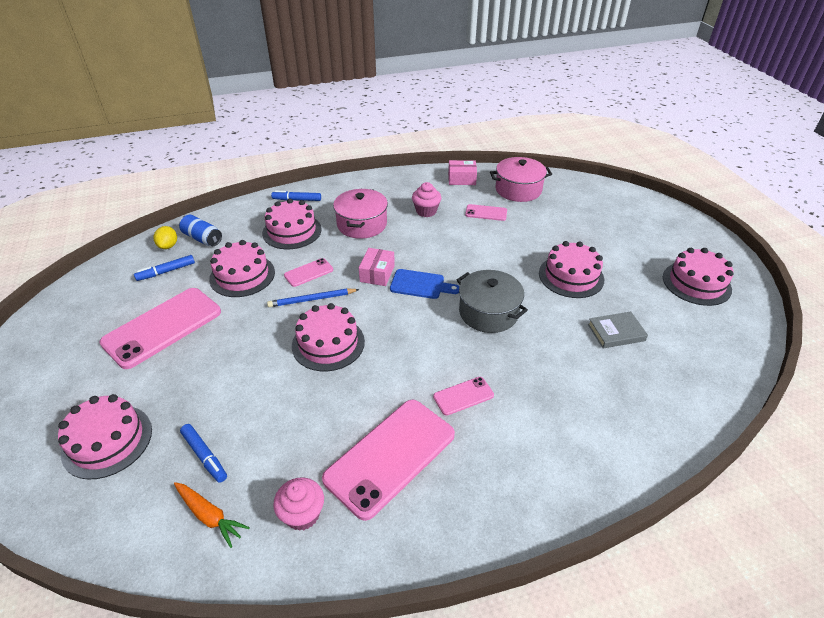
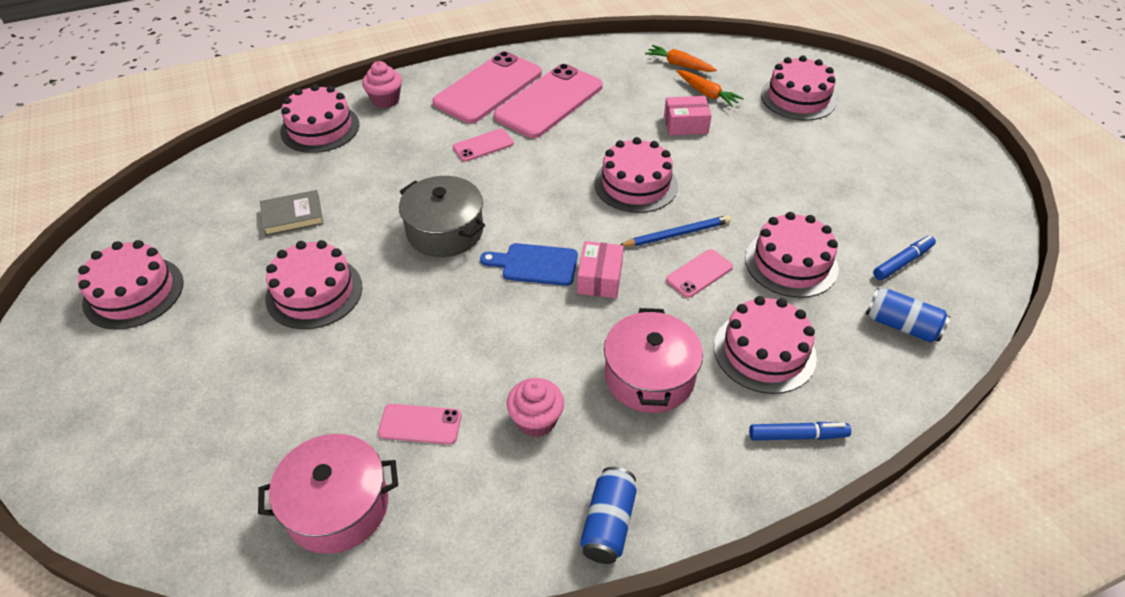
camera: 175 degrees right, 5 degrees up
pink phone [99,288,221,369] -> pink phone moved to [432,51,542,123]
yellow lemon [154,226,177,249] -> none
blue marker [180,424,227,483] -> orange carrot [677,70,744,107]
pink cupcake [273,477,324,531] -> pink cupcake moved to [362,61,402,108]
pink box [448,160,477,185] -> pink box moved to [664,96,712,135]
none -> pink cake [280,84,359,153]
none -> blue can [580,467,637,564]

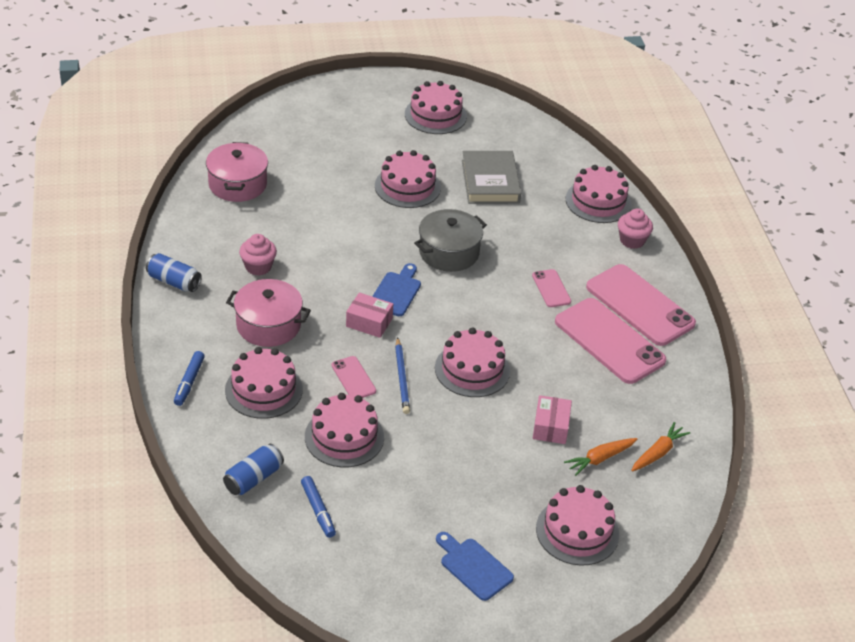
camera: 100 degrees right, 5 degrees down
grey book [260,190,324,236] -> grey book [462,151,521,204], size x1.62
pink phone [378,404,462,444] -> none
none -> blue cutting board [436,532,514,601]

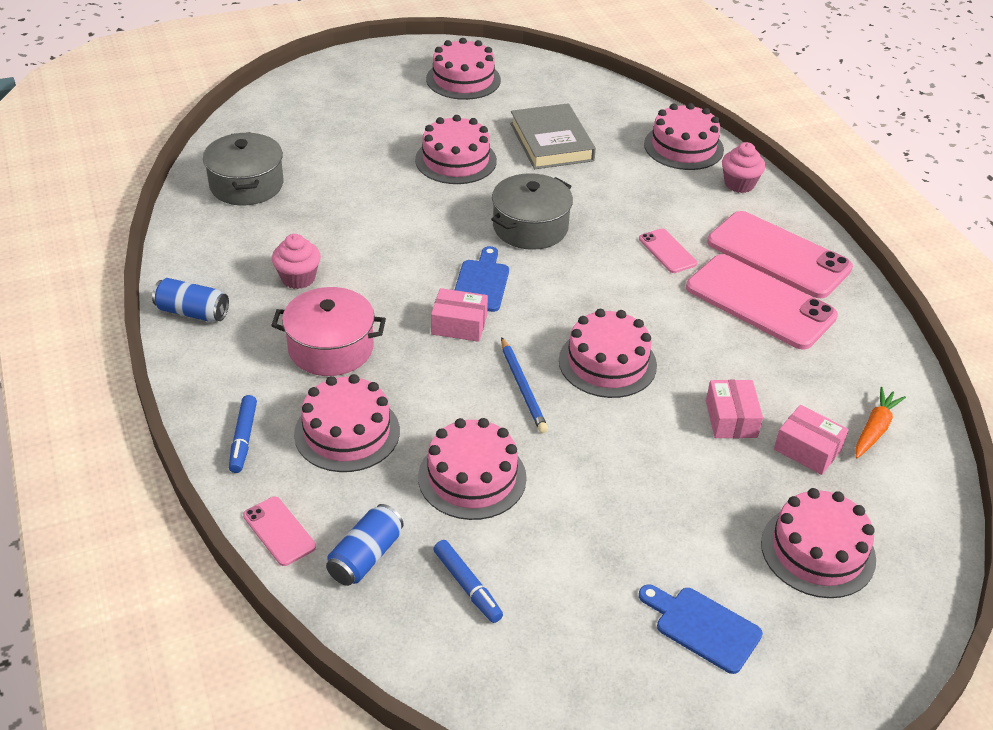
camera: 10 degrees left, 0 degrees up
pink pot [206,142,268,202] -> grey pot [203,132,283,206]
pink phone [331,356,376,398] -> pink phone moved to [243,497,316,566]
orange carrot [564,438,637,476] -> pink box [774,405,849,475]

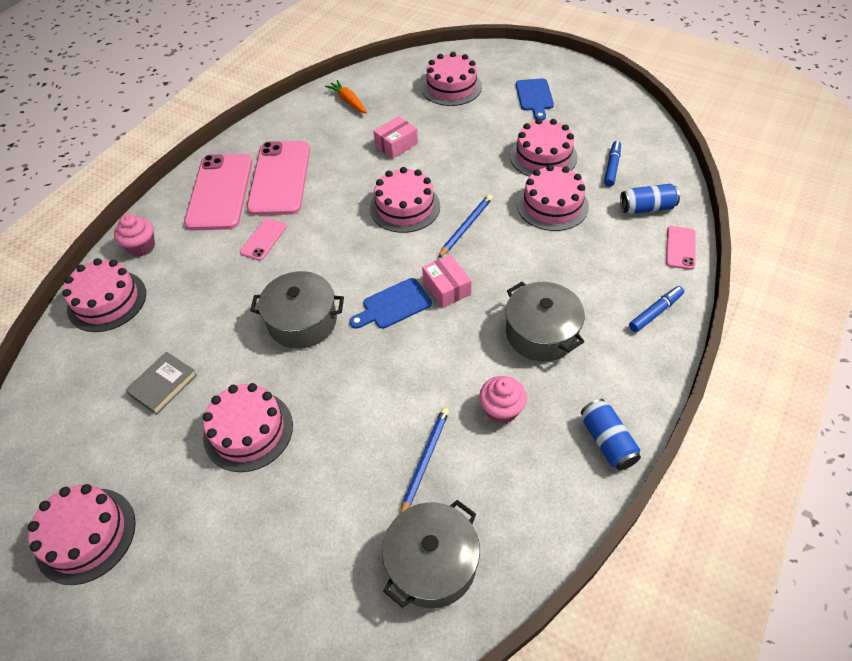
camera: 125 degrees left, 10 degrees up
pink pot [271,287,386,376] -> grey pot [506,282,585,362]
pink cake [294,374,400,472] -> pink cake moved to [510,118,578,176]
grey book [510,103,596,169] -> grey book [125,352,197,415], size x0.62
pink box [774,405,849,475] -> none
orange carrot [855,387,906,458] -> orange carrot turned 60 degrees clockwise [325,80,367,114]
none -> blue pencil [400,408,449,513]

